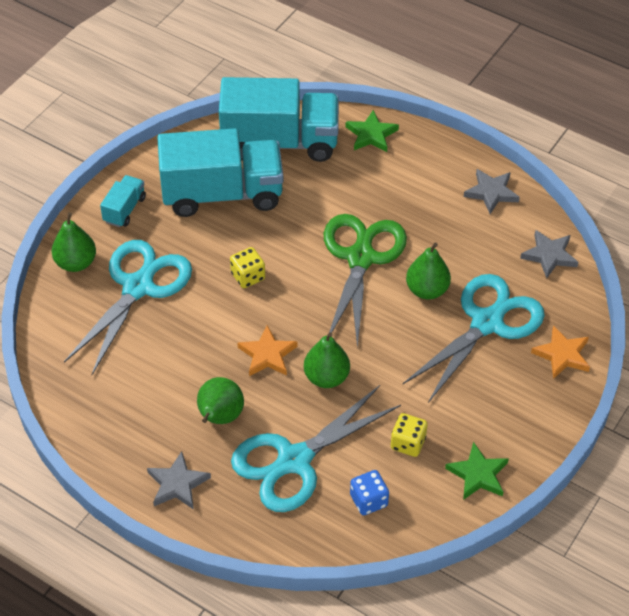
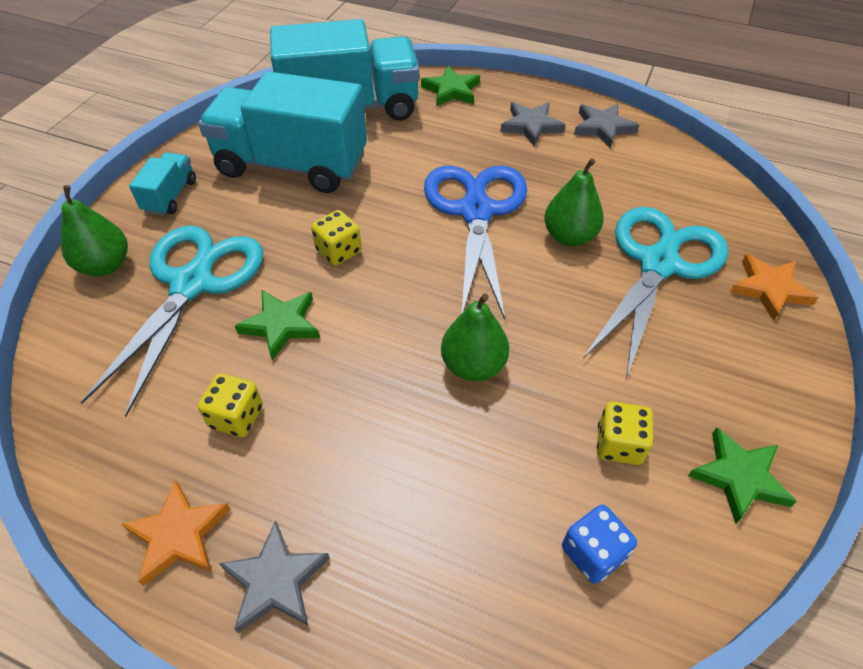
camera: 10 degrees left, 0 degrees up
turquoise truck [157,128,283,217] -> turquoise truck turned 150 degrees counterclockwise [198,71,367,193]
green pear [197,377,244,424] -> none
turquoise scissors [231,385,401,512] -> none
orange star [237,325,298,376] -> orange star moved to [121,480,231,586]
green scissors [324,214,407,348] -> blue scissors [424,166,527,319]
grey star [520,230,578,279] -> grey star moved to [500,102,566,146]
none -> yellow dice [198,373,263,437]
none -> green star [235,290,320,360]

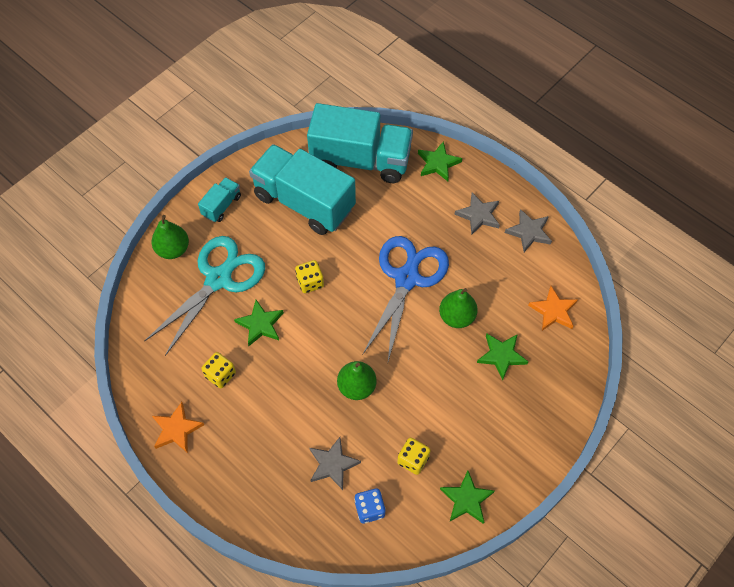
camera: 20 degrees right, 10 degrees up
grey star [219,521,330,633] -> grey star moved to [310,437,361,490]
turquoise scissors [583,207,728,379] -> green star [477,333,528,380]
orange star [730,254,818,321] -> orange star moved to [528,286,578,331]

